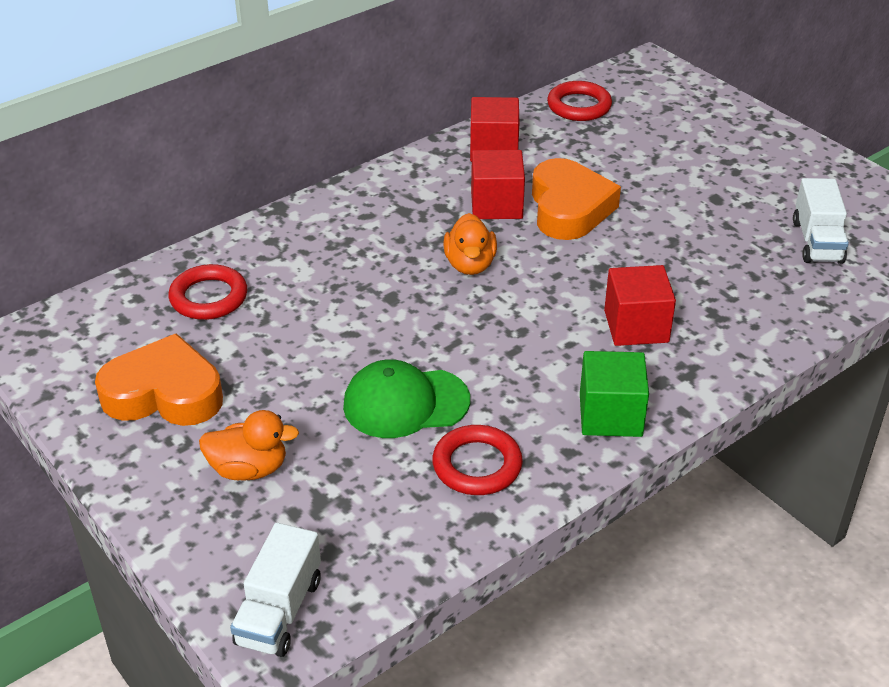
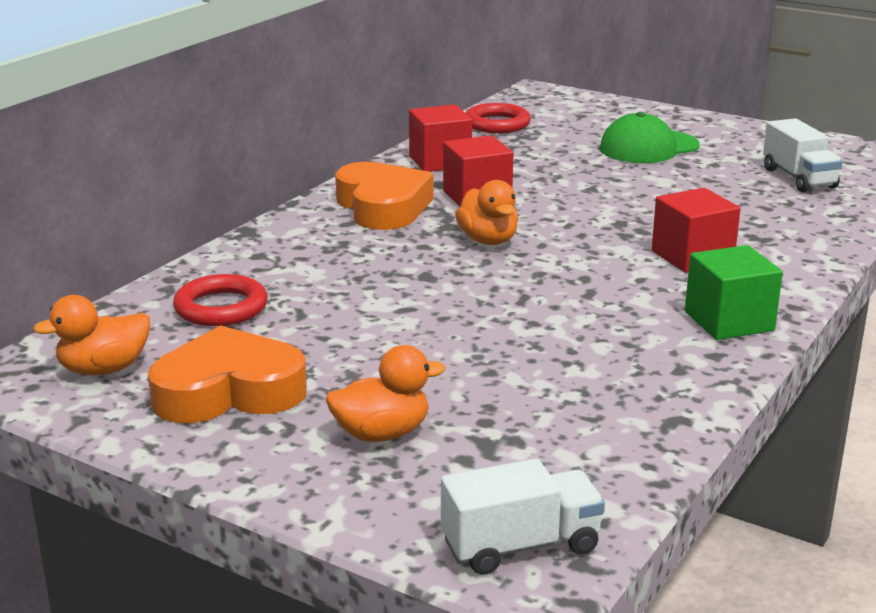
camera: 20 degrees left, 15 degrees down
white truck [230,523,321,657] -> white truck turned 105 degrees counterclockwise [441,459,605,575]
green cap [343,359,470,438] -> green cap moved to [600,112,700,163]
red ring [432,425,523,495] -> none
orange heart [532,158,621,240] -> orange heart moved to [335,162,433,230]
none -> orange duck [33,295,150,375]

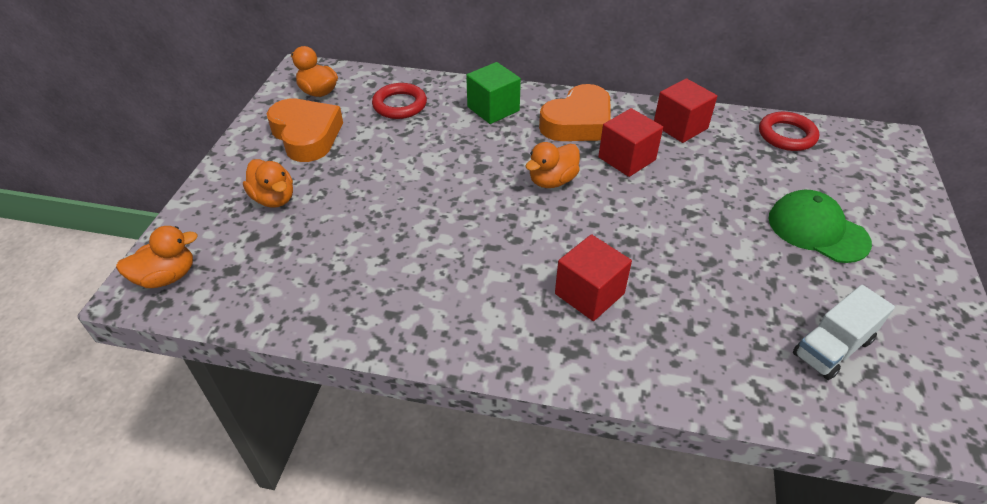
camera: 70 degrees right, 20 degrees up
white truck [441,459,605,575] -> orange duck [116,226,198,288]
green cube [685,245,783,340] -> green cube moved to [466,62,521,124]

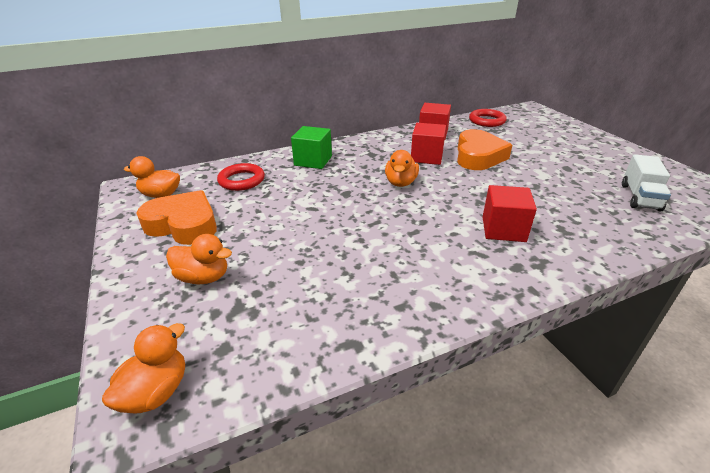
camera: 35 degrees left, 10 degrees down
orange heart [539,84,611,141] -> orange heart moved to [457,129,512,170]
green cap [769,190,872,263] -> none

